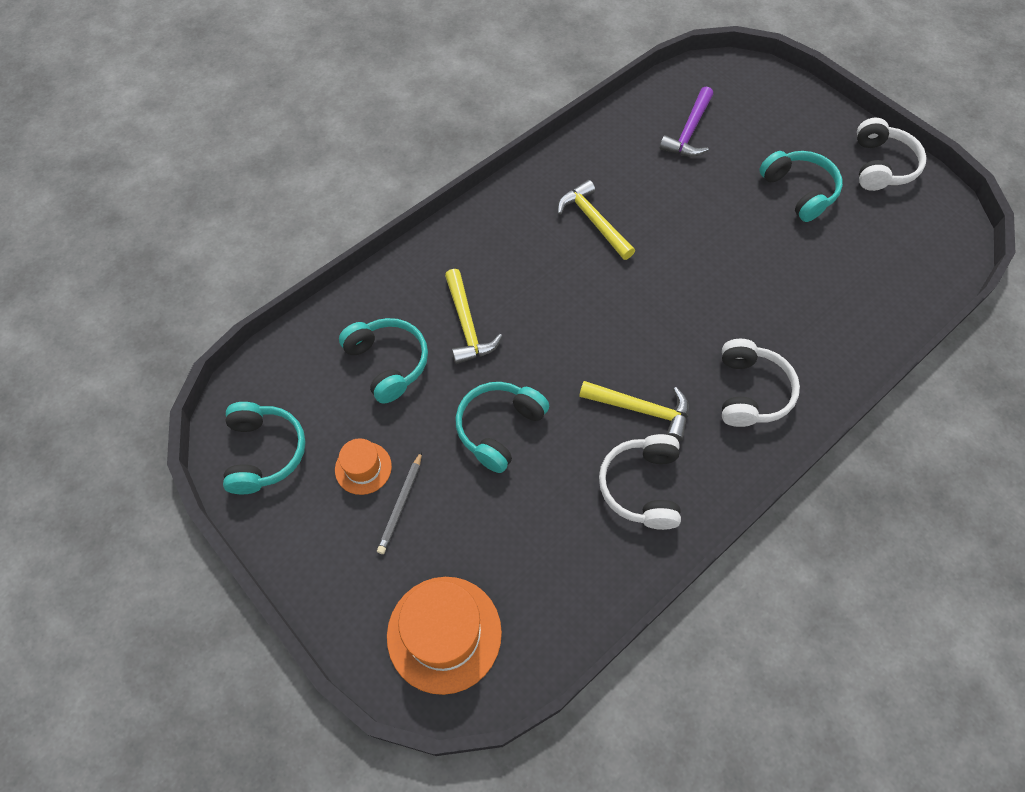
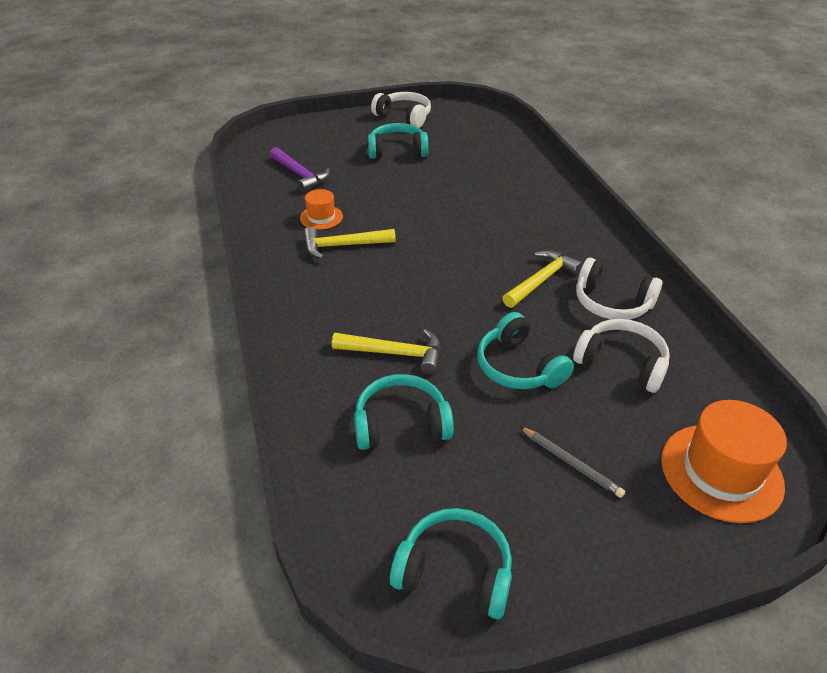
camera: 65 degrees left, 20 degrees down
orange hat [335,438,392,495] -> orange hat moved to [300,189,343,230]
white headphones [722,339,800,427] -> white headphones moved to [573,319,670,393]

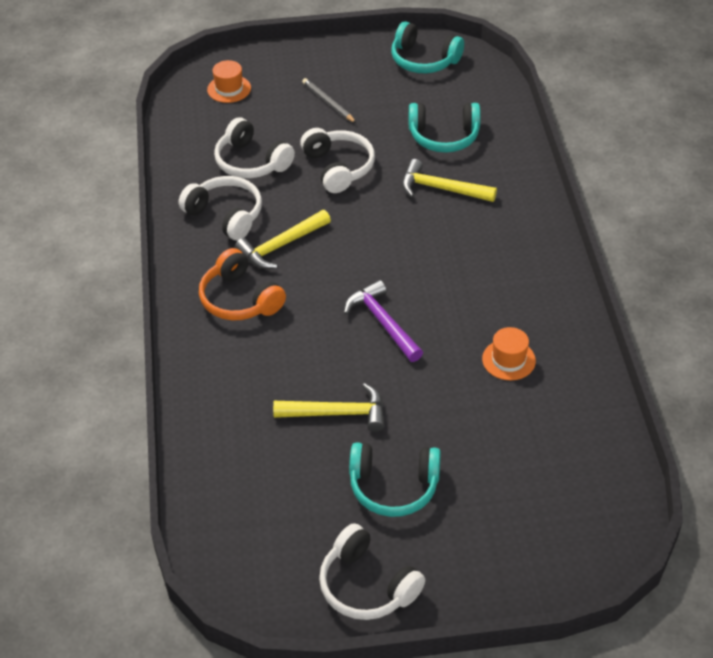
camera: 170 degrees left, 5 degrees up
purple hammer [270,147,330,192] -> purple hammer moved to [344,280,423,362]
yellow hammer [304,227,396,259] -> yellow hammer moved to [273,383,385,432]
turquoise headphones [477,312,574,389] -> white headphones [300,128,375,193]
orange hat [661,400,787,523] -> orange hat [207,60,251,103], size x0.54
none -> orange headphones [199,248,286,321]

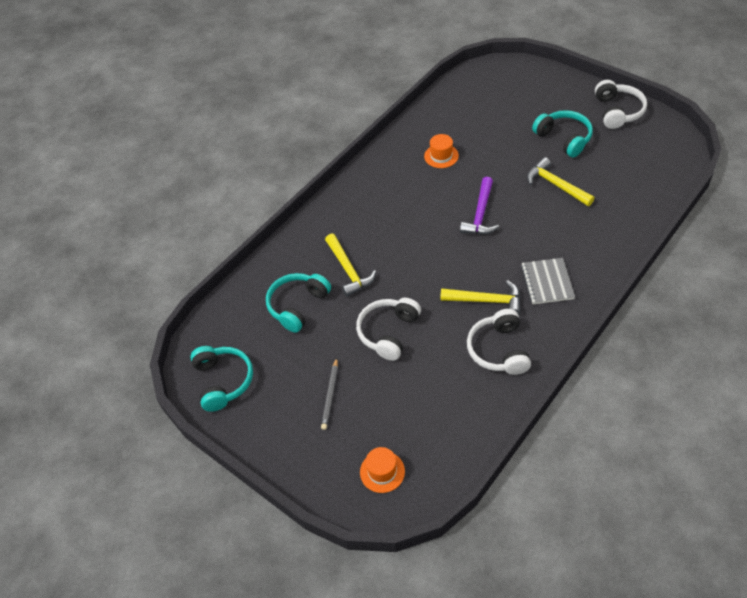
camera: 130 degrees left, 5 degrees up
orange headphones [199,248,286,321] -> grey notebook [521,258,575,304]
white headphones [214,117,295,178] -> none
turquoise headphones [409,103,481,153] -> turquoise headphones turned 105 degrees counterclockwise [266,273,331,333]

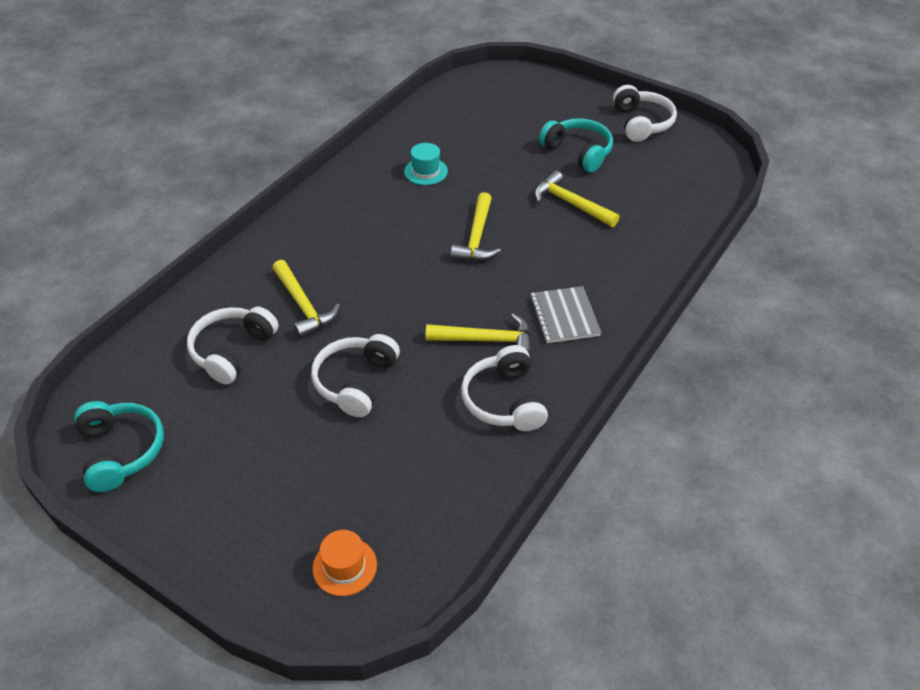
camera: 10 degrees left, 5 degrees down
turquoise headphones [266,273,331,333] -> white headphones [187,307,279,385]
grey pencil [321,358,338,430] -> none
orange hat [424,134,459,168] -> turquoise hat [404,143,448,185]
purple hammer [460,177,499,235] -> yellow hammer [450,192,501,261]

